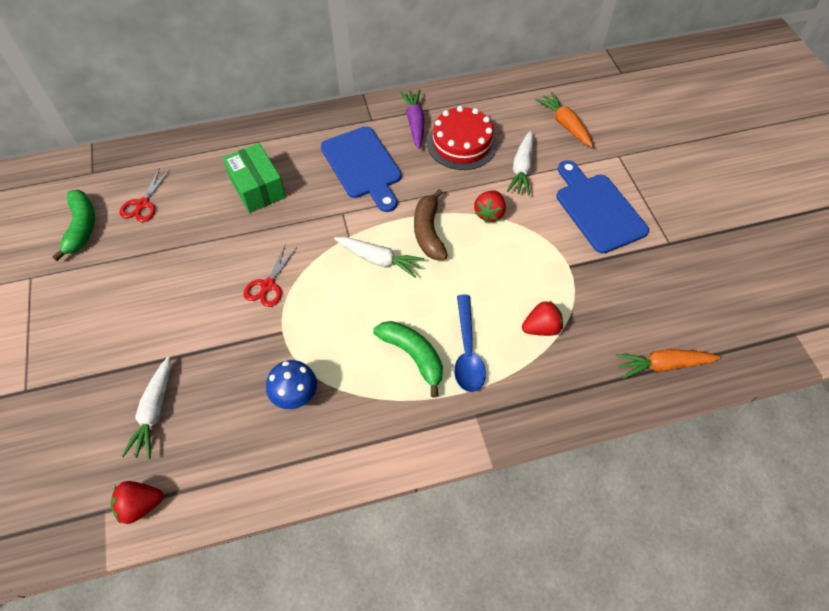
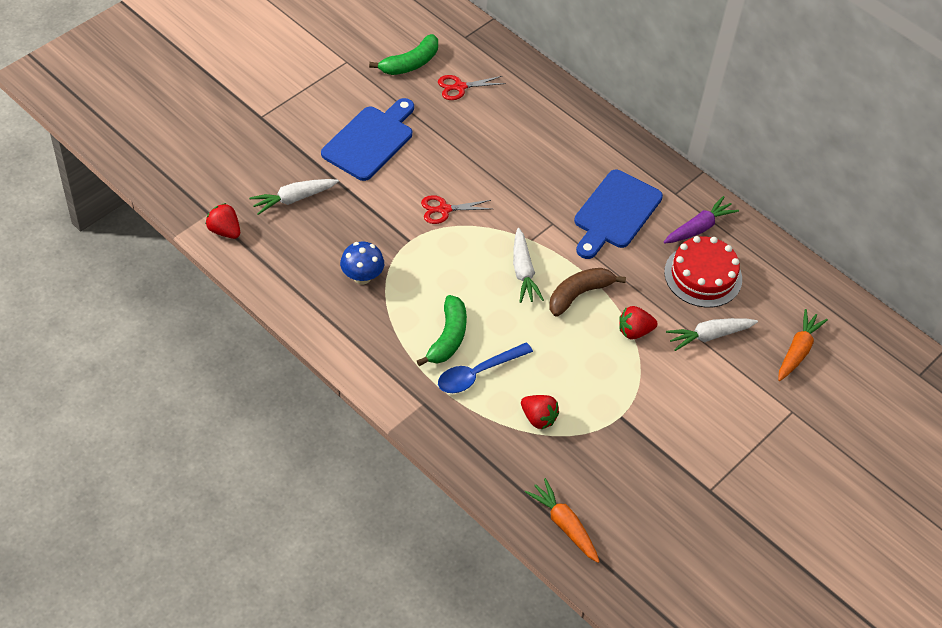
camera: 55 degrees right, 5 degrees down
green box [222,143,286,213] -> none
blue cutting board [556,160,649,254] -> blue cutting board moved to [321,98,414,181]

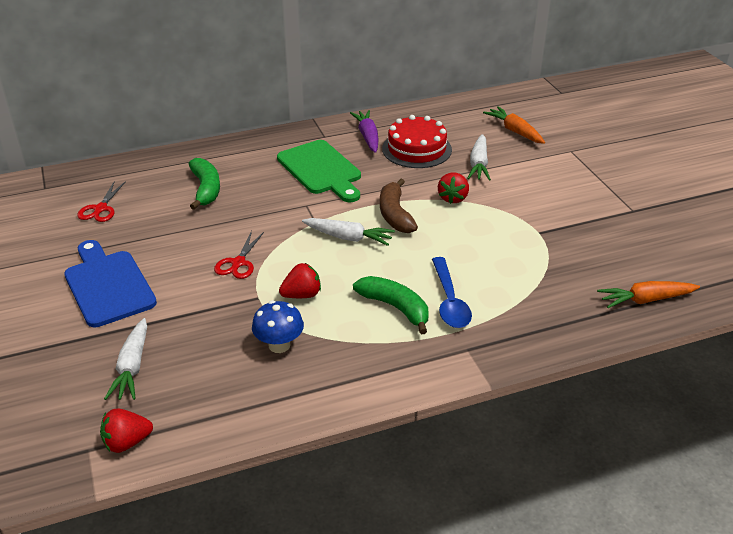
camera: 60 degrees left, 15 degrees down
green banana [369,34,438,75] -> green banana moved to [189,158,220,210]
red strawberry [521,395,559,429] -> red strawberry moved to [279,263,321,298]
blue cutting board [574,170,663,259] -> green cutting board [277,140,361,202]

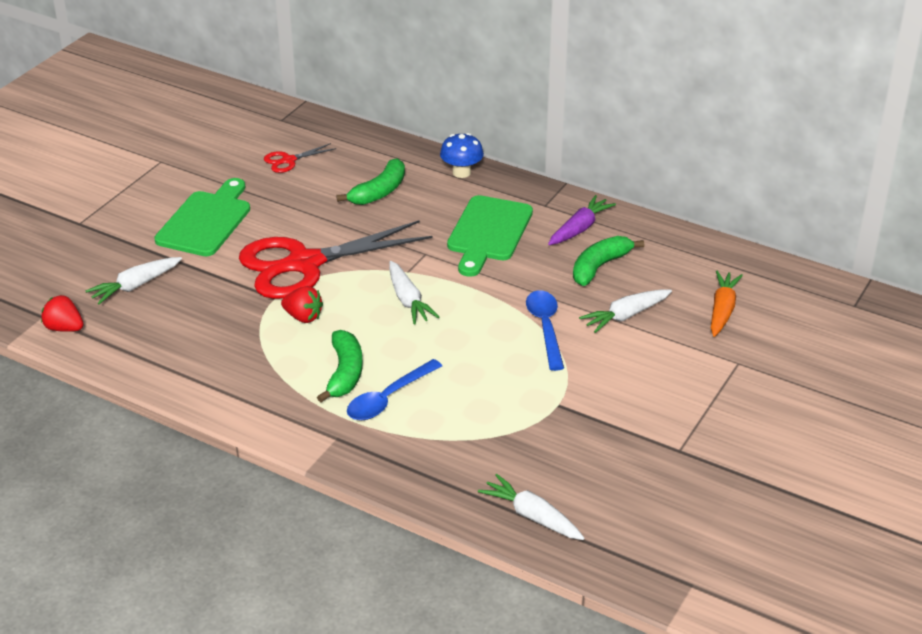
camera: 50 degrees right, 0 degrees up
blue cutting board [64,240,157,327] -> green cutting board [154,178,250,256]
red scissors [214,231,264,279] -> red scissors [239,220,433,299], size x2.43
blue mushroom [252,300,304,353] -> blue mushroom moved to [440,133,484,178]
brown banana [380,179,418,233] -> none
red cake [382,115,452,168] -> green banana [573,236,644,286]
red strawberry [438,173,469,204] -> blue spoon [526,290,564,371]
orange carrot [597,281,700,308] -> white carrot [478,474,584,540]

